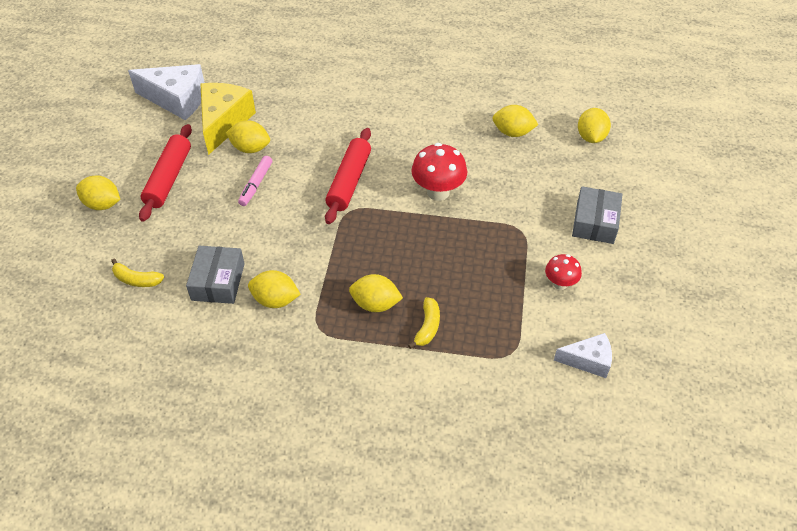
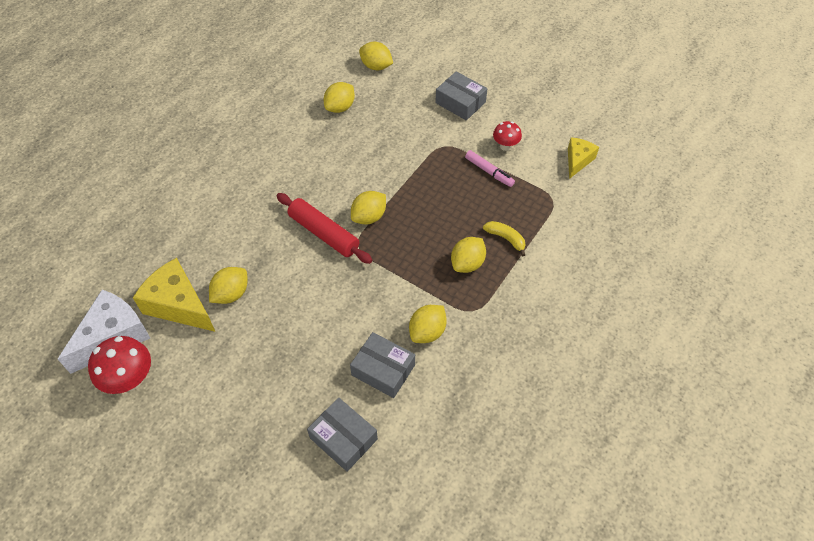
camera: 65 degrees left, 5 degrees up
yellow lemon [76,175,120,210] -> yellow lemon moved to [351,191,386,224]
yellow banana [111,259,164,287] -> grey box [307,397,378,471]
red rolling pin [139,124,192,222] -> none
pink marker [238,156,272,206] -> pink marker moved to [465,150,515,187]
red mushroom [411,143,467,201] -> red mushroom moved to [88,336,151,394]
white cheese [554,333,612,378] -> yellow cheese [568,137,599,179]

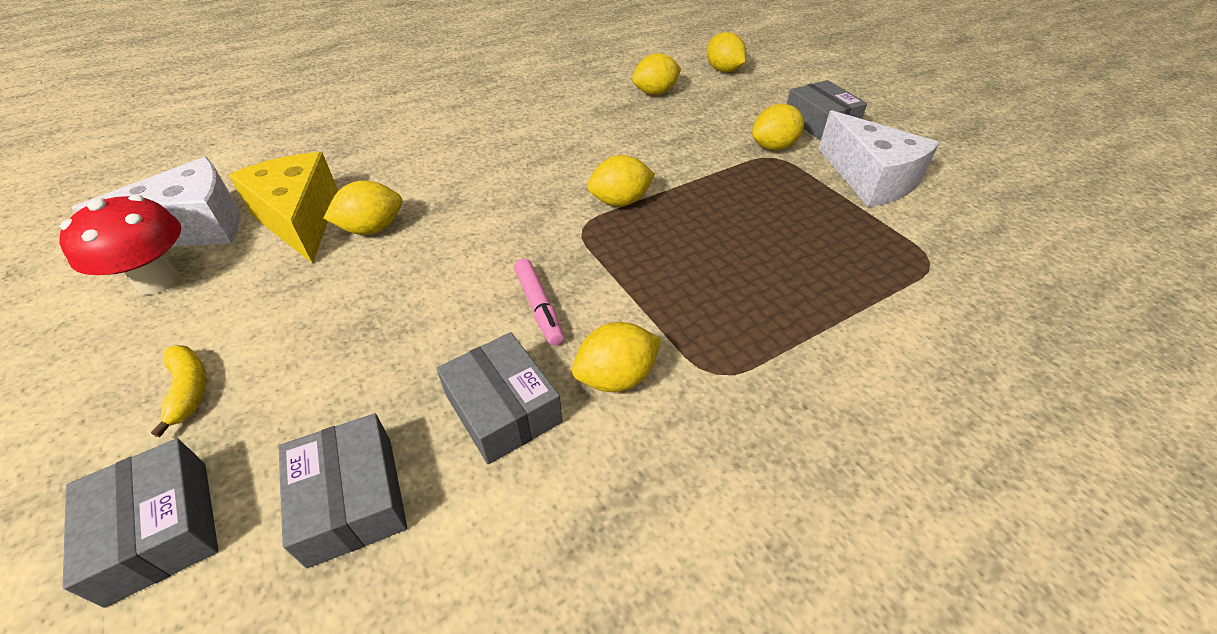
camera: 25 degrees right, 10 degrees down
red rolling pin [277,193,372,264] -> none
yellow lemon [451,237,486,273] -> yellow lemon moved to [752,104,804,150]
pink marker [465,150,515,187] -> pink marker moved to [514,259,564,346]
yellow banana [483,221,525,256] -> yellow banana moved to [151,345,207,437]
red mushroom [493,121,522,151] -> white cheese [818,110,939,207]
yellow cheese [568,137,599,179] -> none
none -> grey box [63,438,218,608]

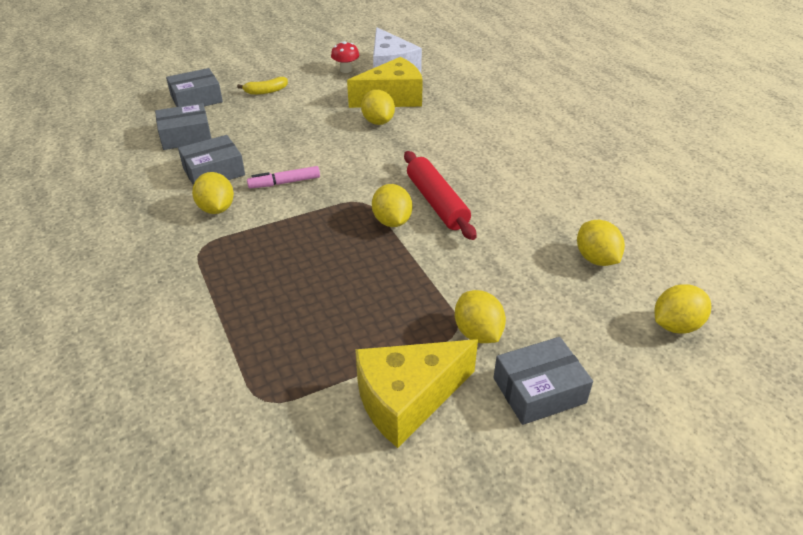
camera: 95 degrees right, 5 degrees down
red mushroom [59,195,181,295] -> red mushroom [331,41,359,73], size x0.60
white cheese [818,110,939,207] -> yellow cheese [355,339,478,448]
none -> red rolling pin [404,151,476,240]

